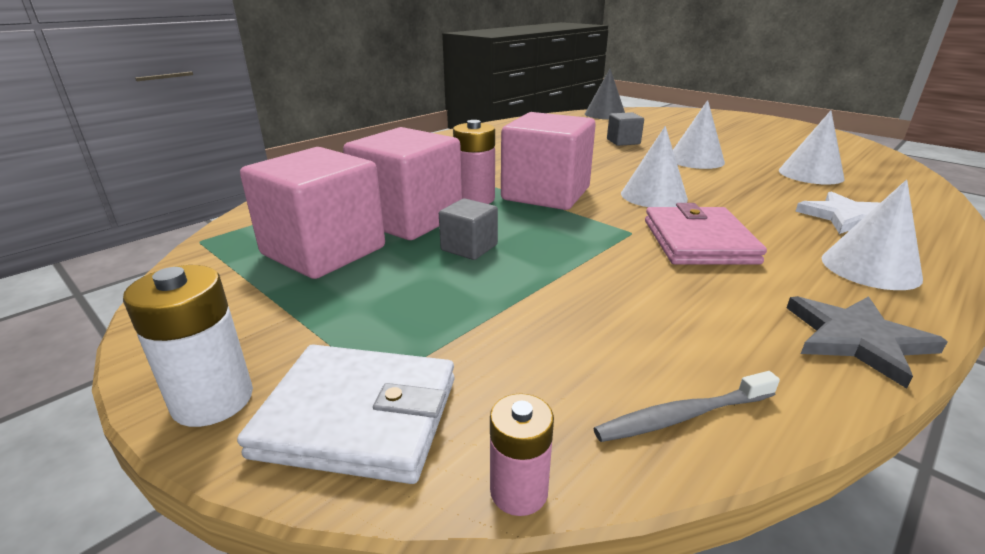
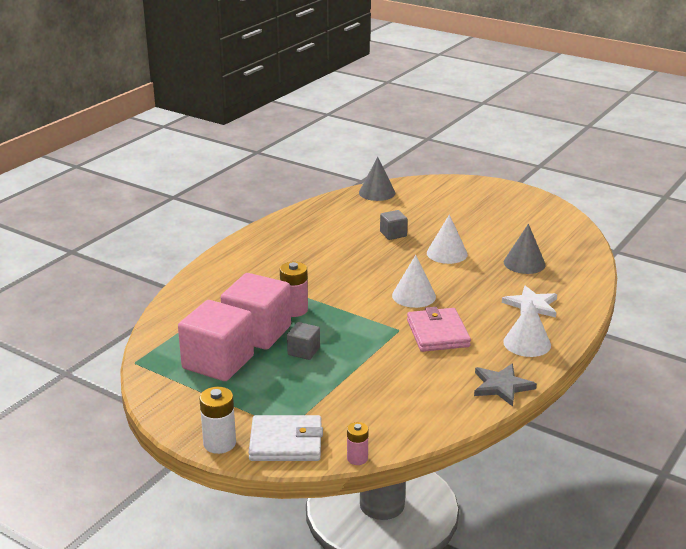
camera: 10 degrees left, 0 degrees up
pink cube [501,112,596,210] -> none
grey toothbrush [593,371,780,442] -> none
white cone [779,111,844,185] -> grey cone [504,224,546,274]

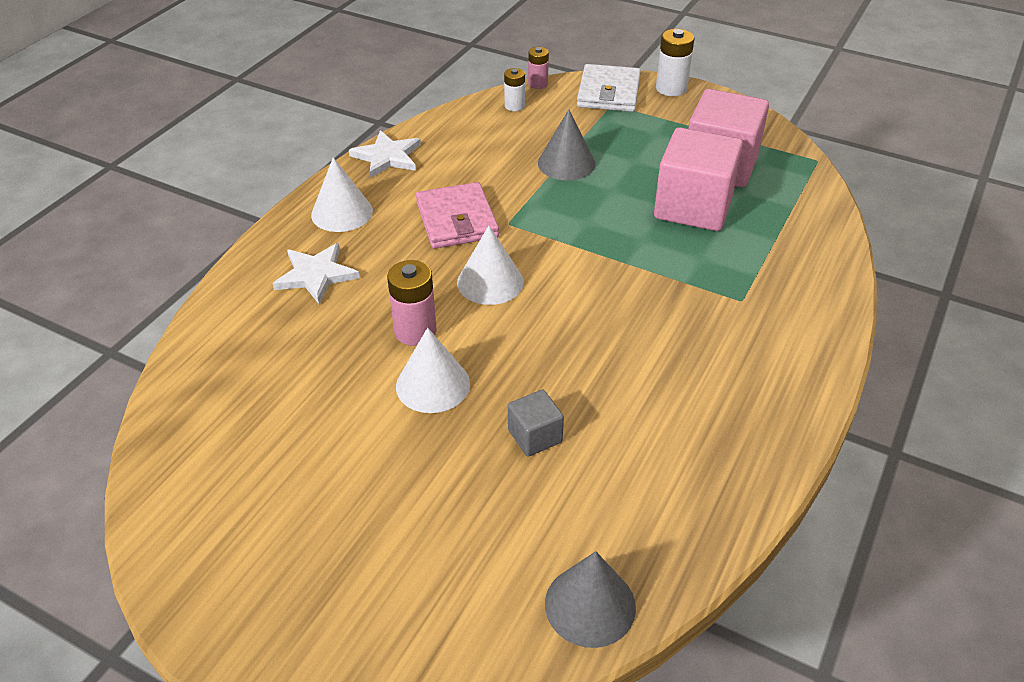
camera: 175 degrees right, 15 degrees up
white wallet [249,415,323,461] -> white wallet turned 75 degrees counterclockwise [577,64,641,112]
pink battery [280,262,308,317] -> pink battery moved to [387,260,437,346]
grey cube [287,322,320,360] -> none
grey star [474,364,537,407] -> white star [349,130,421,178]
grey cone [504,224,546,274] -> grey cone moved to [538,109,596,180]
none -> white battery [504,68,525,111]

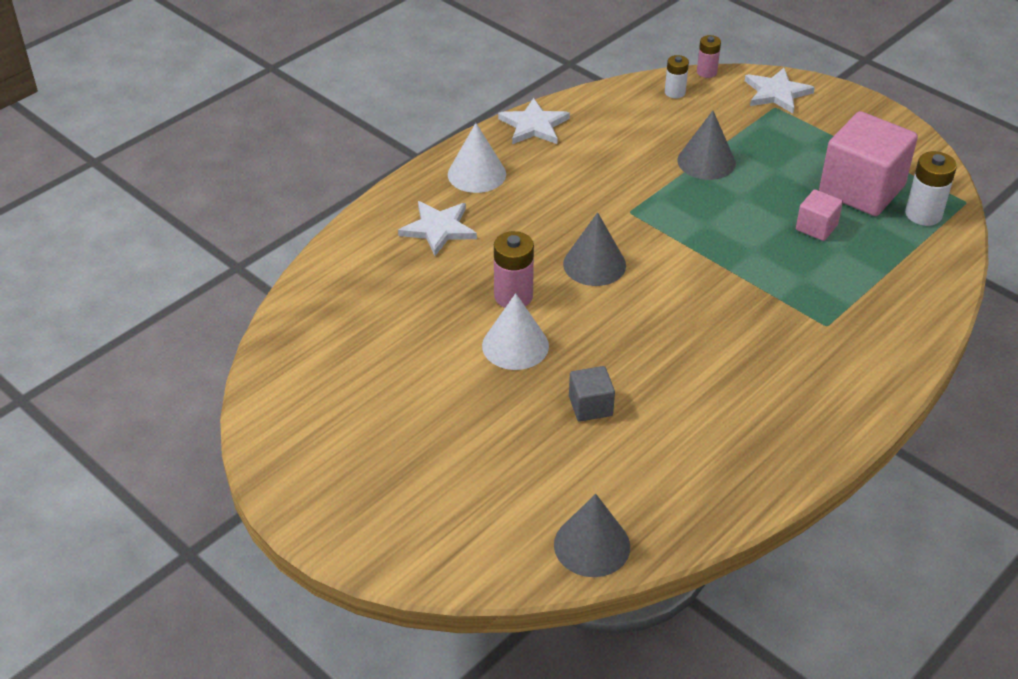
camera: 15 degrees right, 0 degrees up
pink wallet [416,182,499,249] -> none
white cone [457,226,524,305] -> grey cone [563,212,626,286]
white wallet [577,64,641,112] -> white star [745,68,815,114]
pink cube [654,127,743,231] -> pink cube [796,189,843,241], size x0.48
white battery [656,29,694,96] -> white battery moved to [905,151,957,226]

